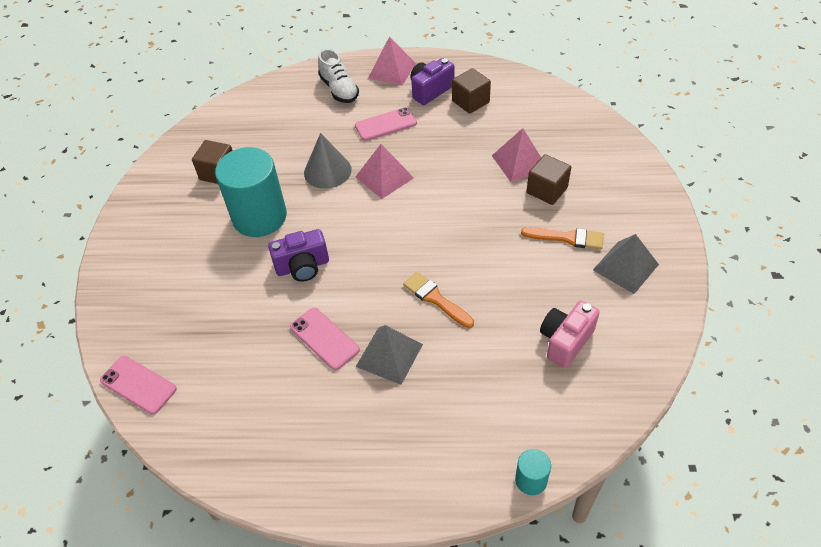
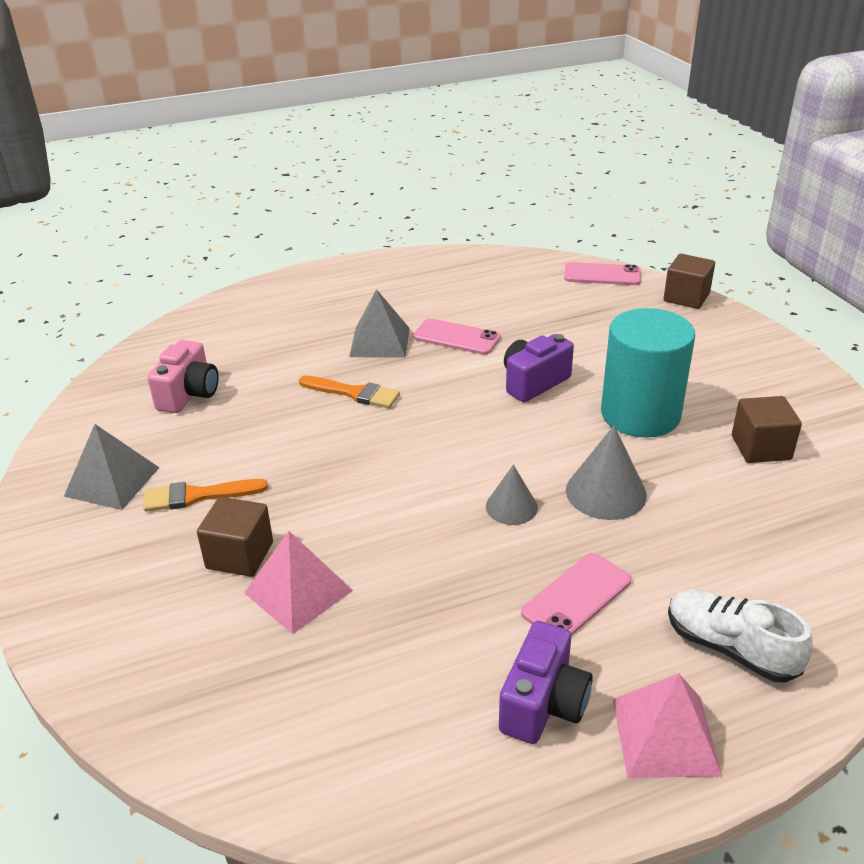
camera: 155 degrees right, 15 degrees down
pink pyramid [356,144,414,199] -> grey cone [486,465,538,525]
brown cube [452,68,491,114] -> brown cube moved to [664,254,715,309]
turquoise cylinder [515,449,551,495] -> none

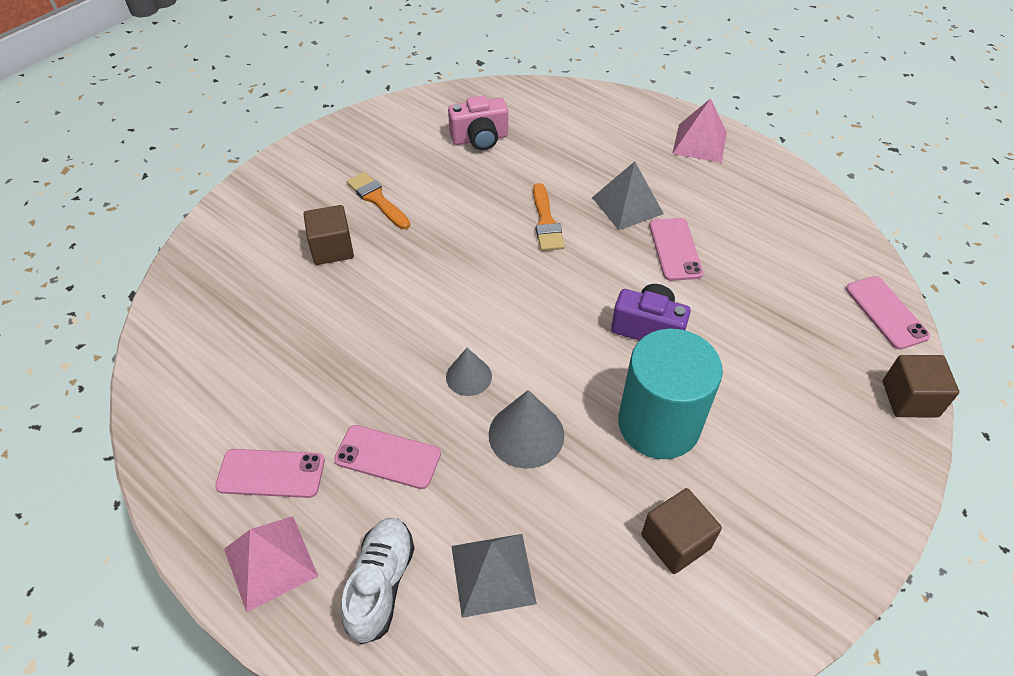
camera: 60 degrees right, 15 degrees up
grey pyramid [64,424,159,510] -> grey pyramid moved to [451,534,537,618]
pink pyramid [244,531,353,634] -> pink pyramid moved to [672,98,727,163]
purple camera [499,621,593,744] -> pink phone [215,449,325,498]

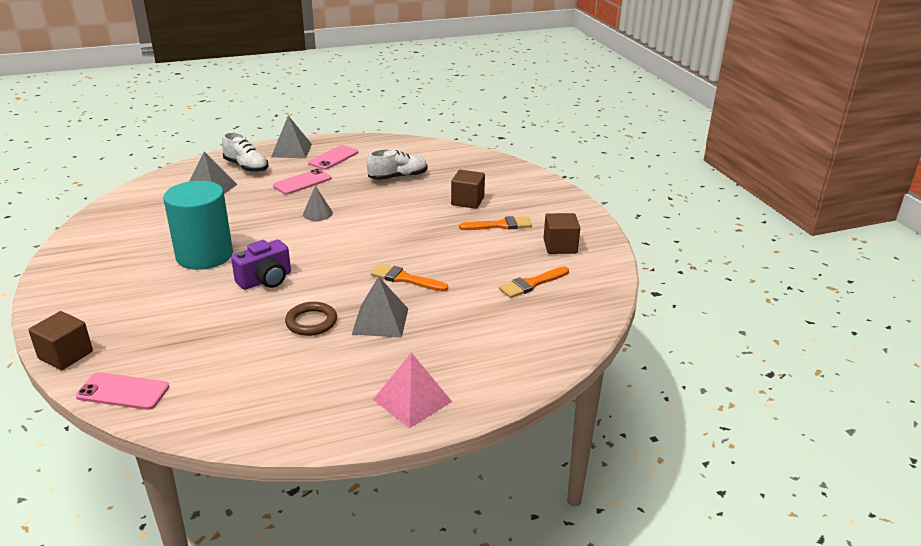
camera: 120 degrees right, 20 degrees down
pink pyramid [224,516,318,612] -> grey pyramid [271,116,312,158]
pink camera [448,96,508,150] -> orange brush [499,266,569,298]
grey cone [489,390,564,469] -> none
brown cube [641,488,722,574] -> brown cube moved to [543,213,580,254]
pink phone [649,218,703,281] -> brown ring [285,302,337,336]
none -> white shoe [367,149,428,180]

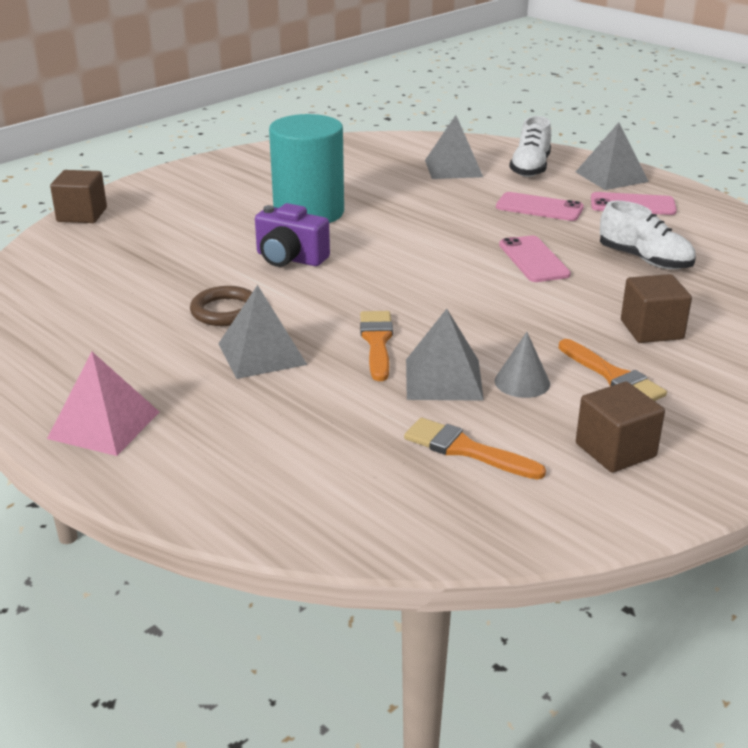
camera: 65 degrees right, 0 degrees up
pink phone [76,372,169,410] -> pink phone moved to [499,236,571,282]
grey cone [303,186,333,221] -> grey cone moved to [494,332,550,398]
none -> grey pyramid [406,309,484,401]

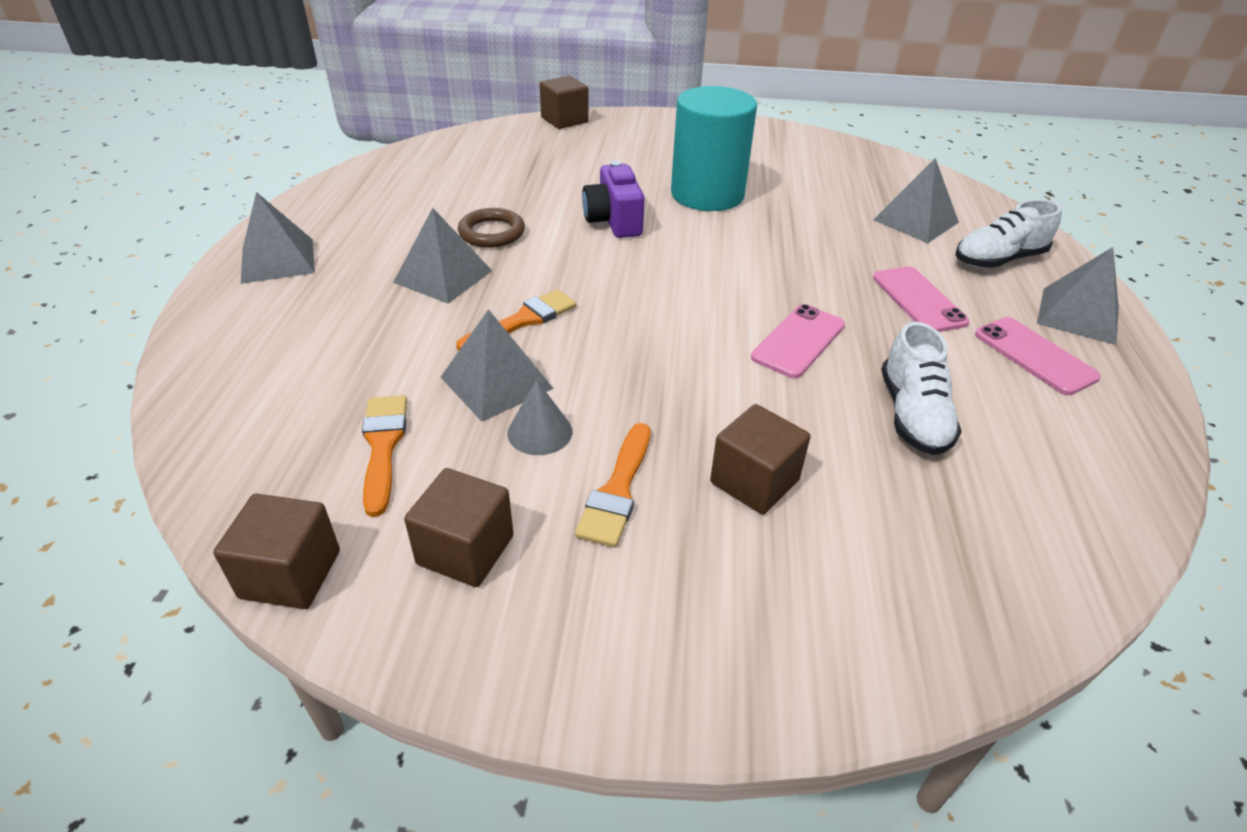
camera: 50 degrees right, 10 degrees up
pink pyramid [47,352,159,456] -> grey pyramid [241,192,315,284]
none -> brown cube [213,494,340,609]

